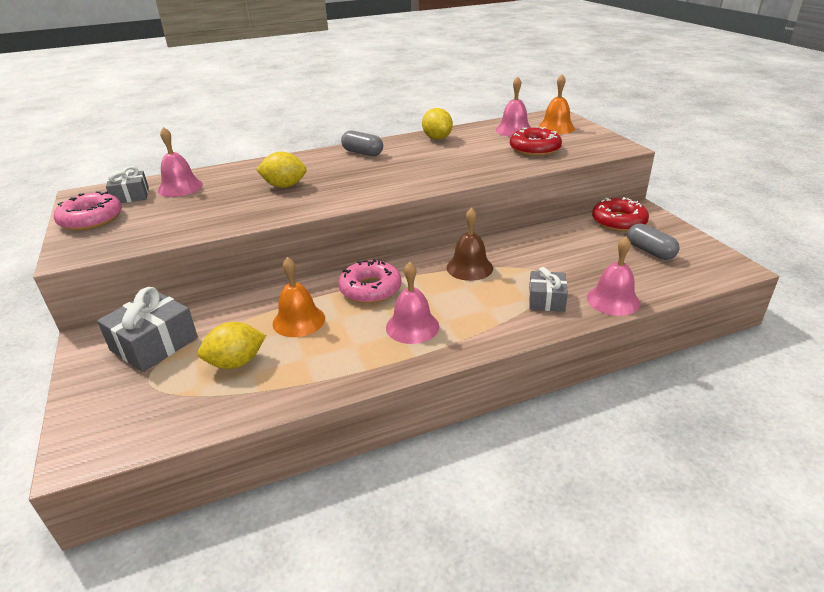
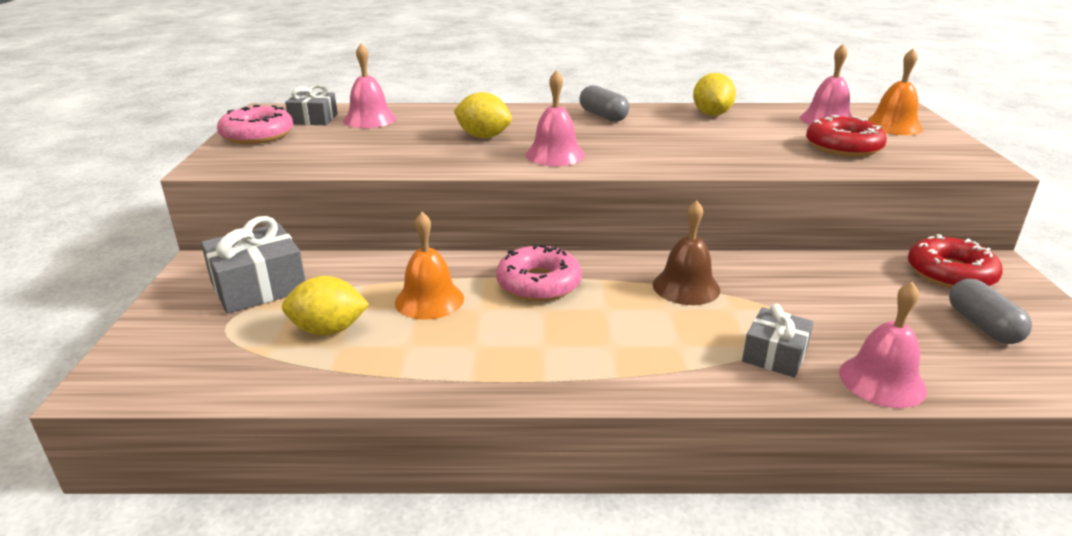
camera: 20 degrees right, 5 degrees down
pink bell [386,262,439,344] -> pink bell moved to [525,70,585,166]

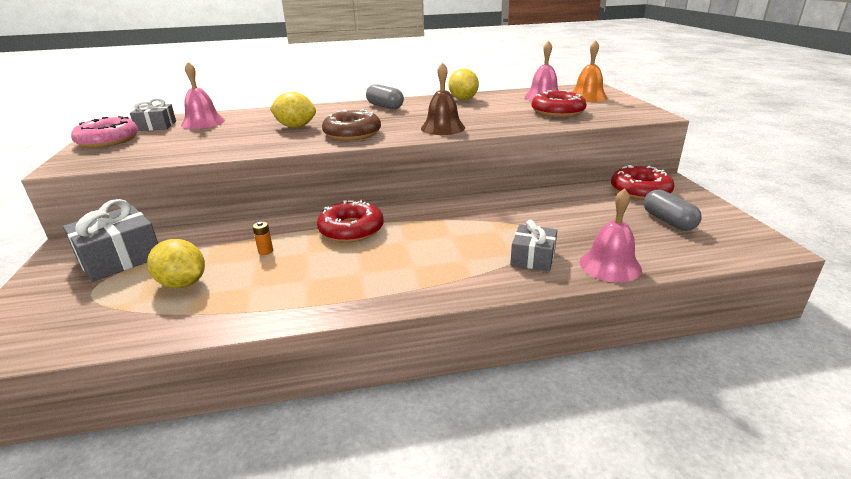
camera: 10 degrees left, 0 degrees up
yellow lemon [282,276,370,336] -> yellow lemon turned 45 degrees clockwise [147,239,205,288]
orange bell [395,212,464,320] -> orange battery [253,222,273,255]
pink donut [496,244,582,301] -> red donut [317,200,384,242]
pink bell [525,70,585,166] -> brown donut [322,109,381,141]
brown bell [653,200,720,305] -> brown bell moved to [421,62,465,135]

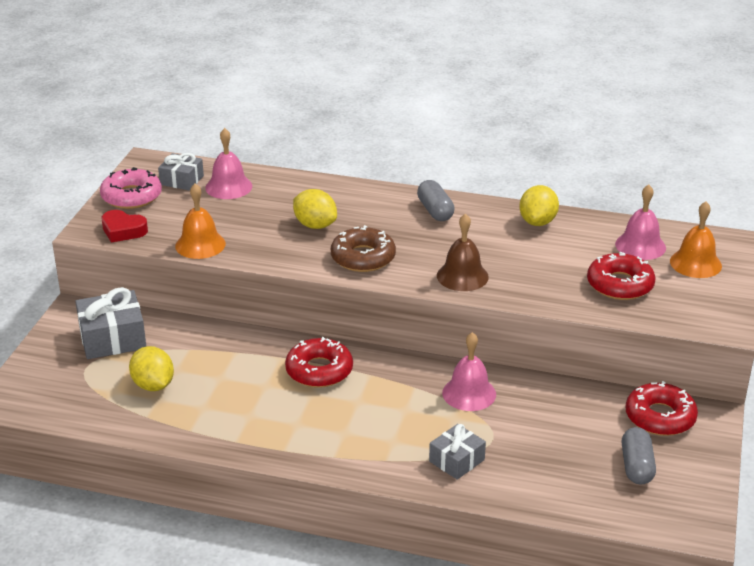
camera: 25 degrees right, 5 degrees up
orange battery [253,222,273,255] -> none
pink bell [580,188,642,283] -> pink bell moved to [442,332,496,411]
none -> red heart [102,210,148,242]
none -> orange bell [175,184,226,259]

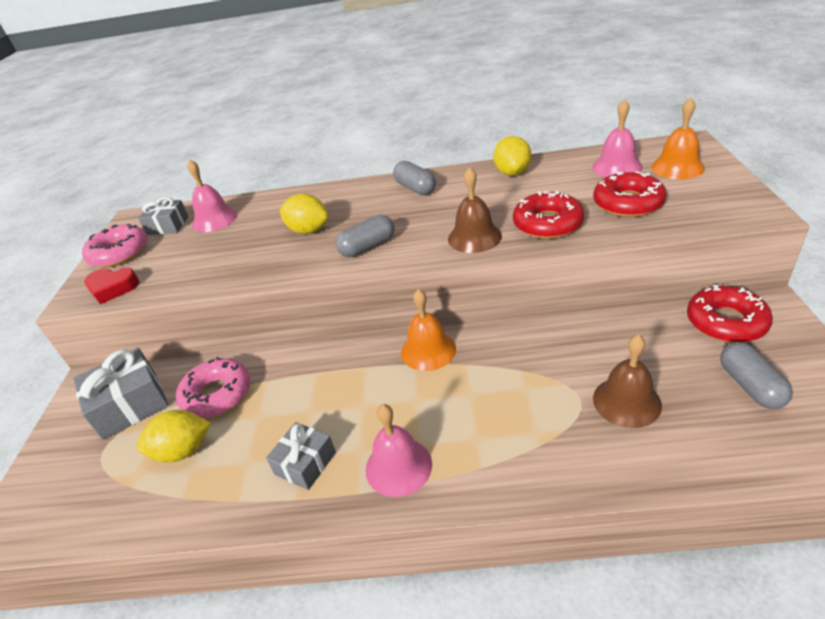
camera: 10 degrees left, 5 degrees up
yellow lemon [129,346,174,391] -> yellow lemon turned 60 degrees counterclockwise [137,410,211,462]
orange bell [175,184,226,259] -> orange bell moved to [401,289,456,371]
red donut [285,337,353,388] -> red donut moved to [513,191,584,239]
brown donut [331,225,396,272] -> grey capsule [336,215,395,257]
grey gift [429,424,486,480] -> grey gift moved to [266,422,336,490]
pink bell [442,332,496,411] -> pink bell moved to [365,404,432,497]
none -> pink donut [176,357,250,418]
none -> brown bell [593,334,662,428]

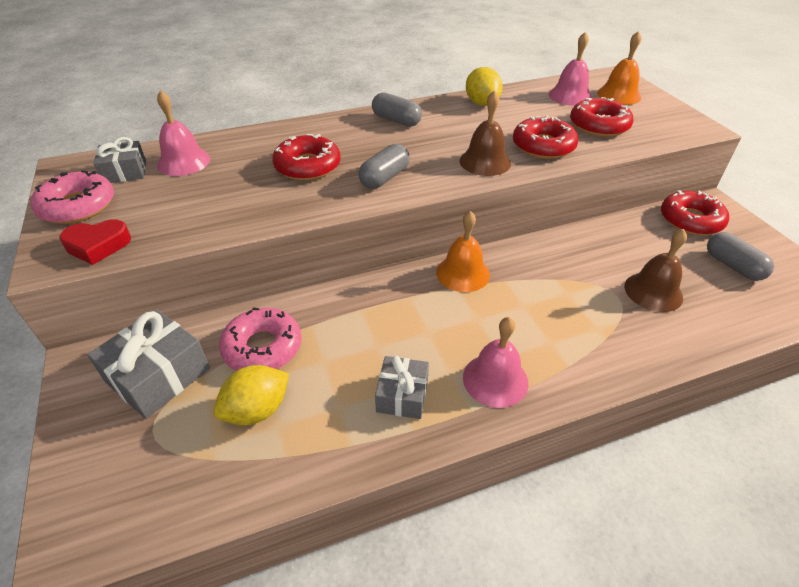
camera: 25 degrees left, 5 degrees up
yellow lemon [280,194,328,234] -> red donut [272,134,341,181]

